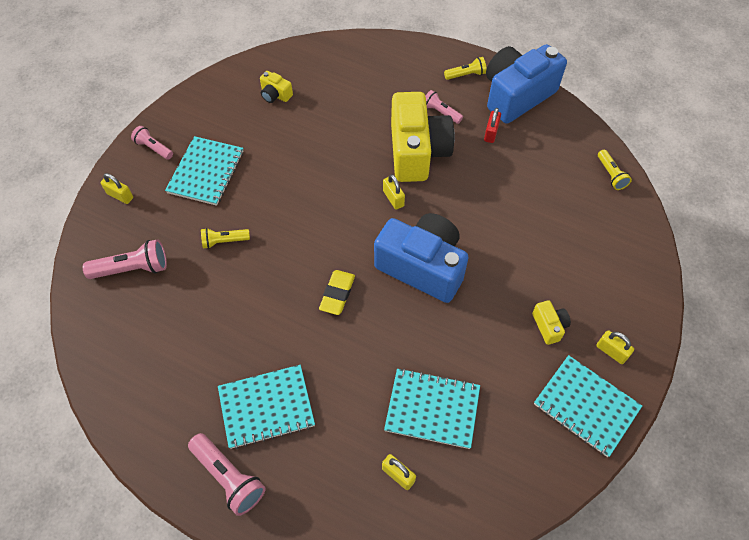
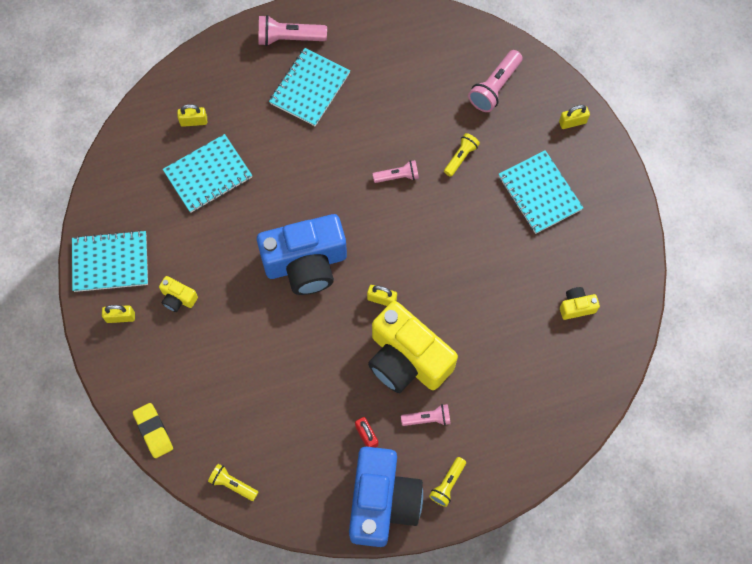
camera: 135 degrees right, 10 degrees up
pink flashlight [131,126,173,160] -> pink flashlight moved to [373,160,419,183]
yellow eraser [319,270,355,315] -> yellow eraser moved to [133,403,173,458]

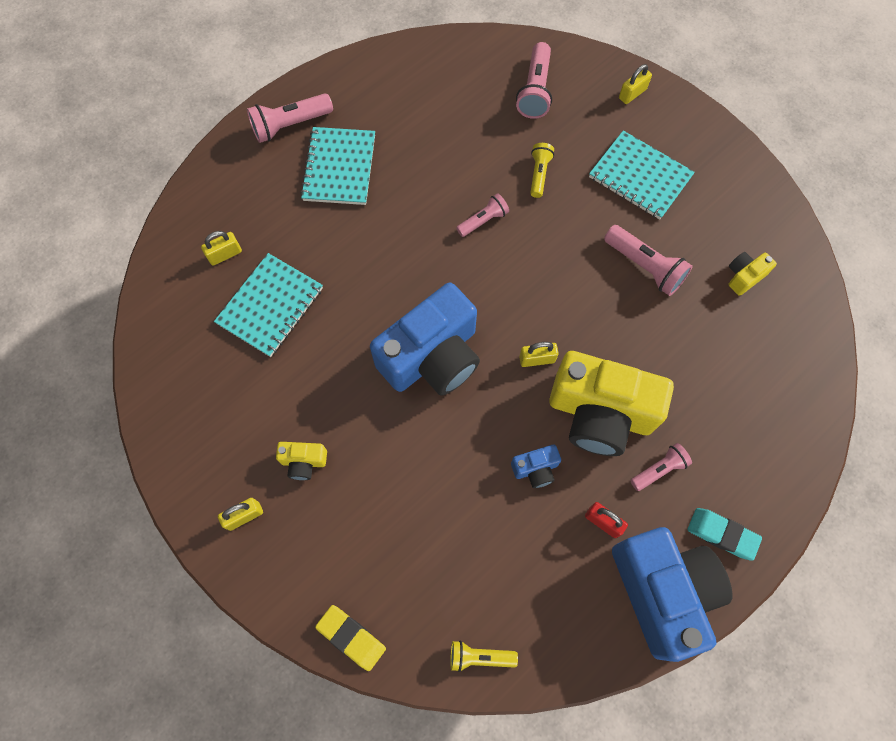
camera: 25 degrees left, 0 degrees up
turquoise notebook [72,230,148,292] -> none
yellow flashlight [429,457,466,507] -> turquoise eraser [688,508,762,561]
none -> blue camera [511,445,561,488]
none -> pink flashlight [604,225,693,296]

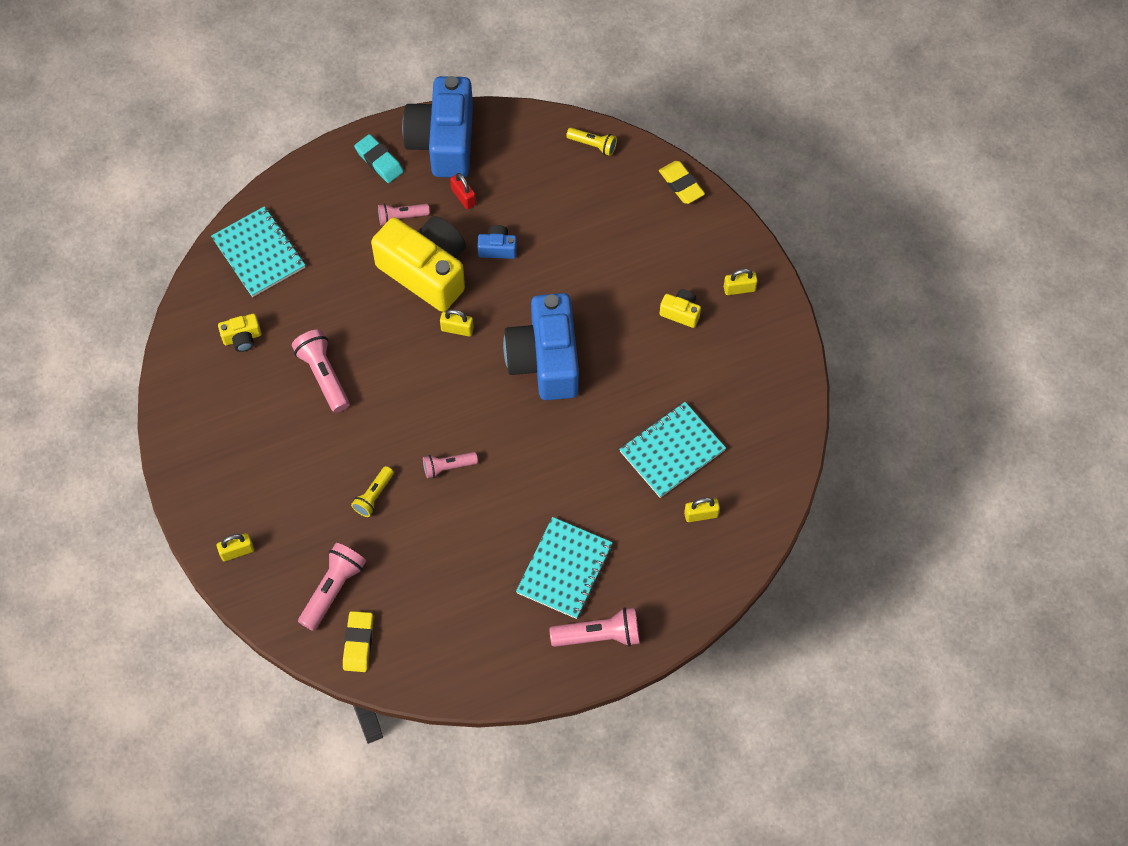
camera: 160 degrees left, 5 degrees down
blue camera [370,283,480,396] -> blue camera turned 75 degrees counterclockwise [503,293,579,400]
turquoise notebook [589,131,695,219] -> turquoise notebook moved to [211,206,305,297]
none -> yellow eraser [343,611,373,672]

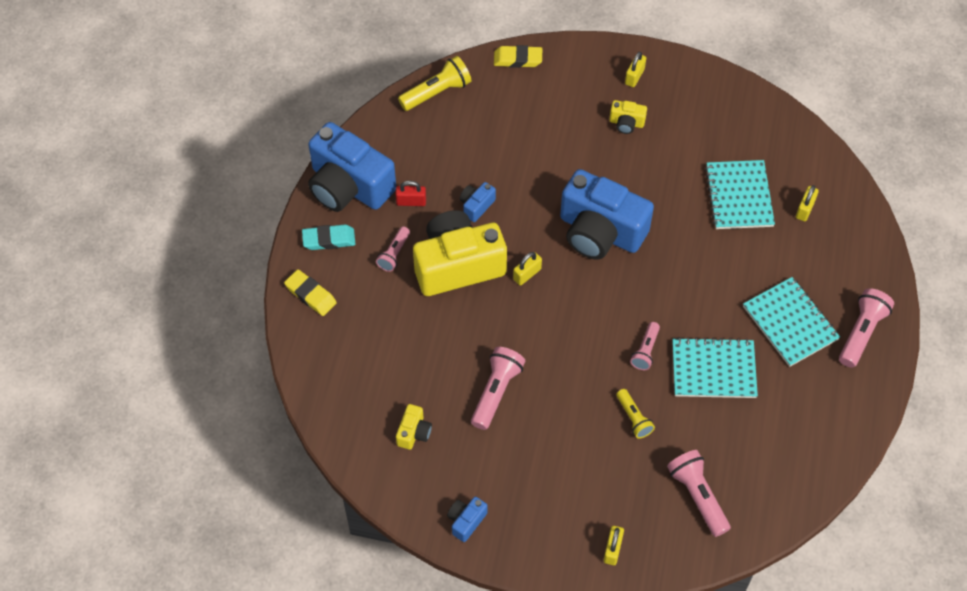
camera: 55 degrees left, 5 degrees down
turquoise notebook [211,206,305,297] -> turquoise notebook moved to [672,337,758,398]
pink flashlight [292,329,350,413] -> pink flashlight turned 105 degrees clockwise [471,347,525,430]
yellow eraser [343,611,373,672] -> yellow eraser moved to [284,269,337,316]
yellow flashlight [566,128,617,156] -> yellow flashlight [398,56,471,111], size x1.59
yellow camera [660,289,701,328] -> yellow camera turned 135 degrees counterclockwise [609,100,647,134]
none -> blue camera [447,497,488,542]

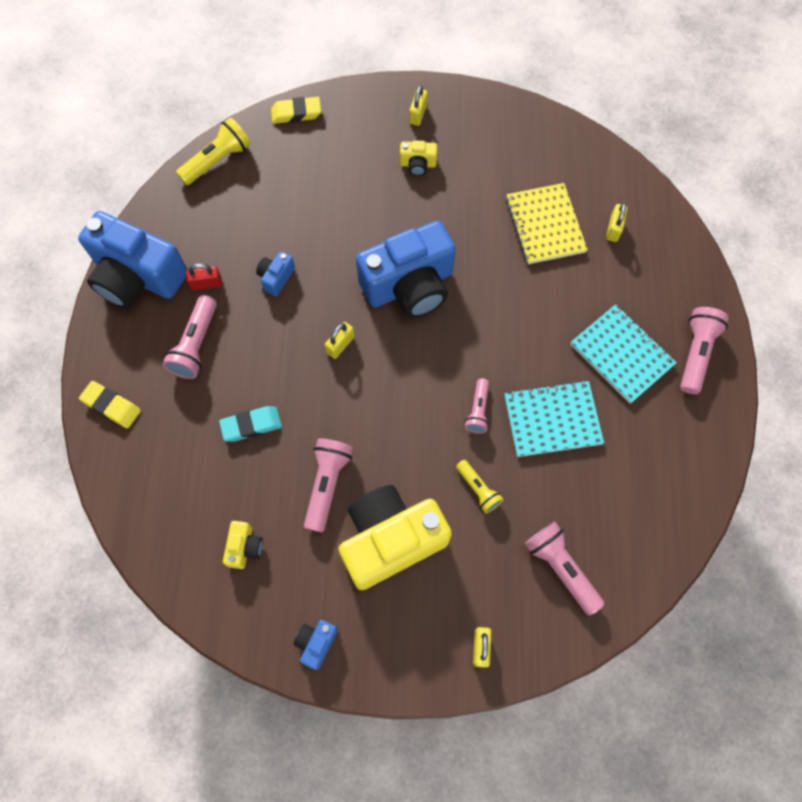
camera: 10 degrees left, 10 degrees up
turquoise eraser [302,224,355,250] -> turquoise eraser moved to [219,406,282,442]
pink flashlight [376,226,410,272] -> pink flashlight [162,295,217,379], size x1.59
yellow camera [413,210,507,296] -> yellow camera moved to [338,485,452,590]
blue camera [560,169,654,259] -> blue camera turned 45 degrees counterclockwise [356,221,456,318]
turquoise notebook [705,160,775,229] -> yellow notebook [506,183,588,264]

